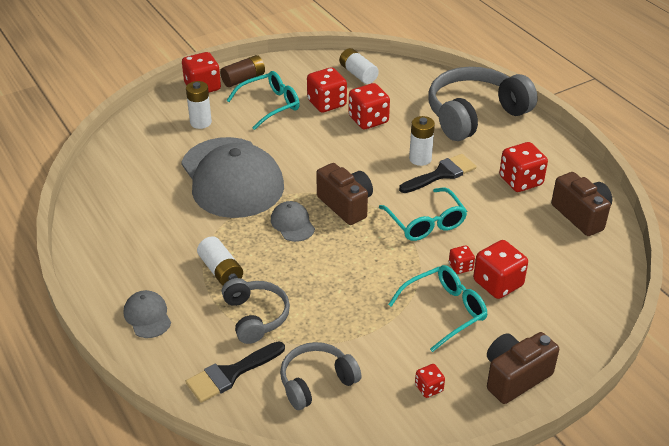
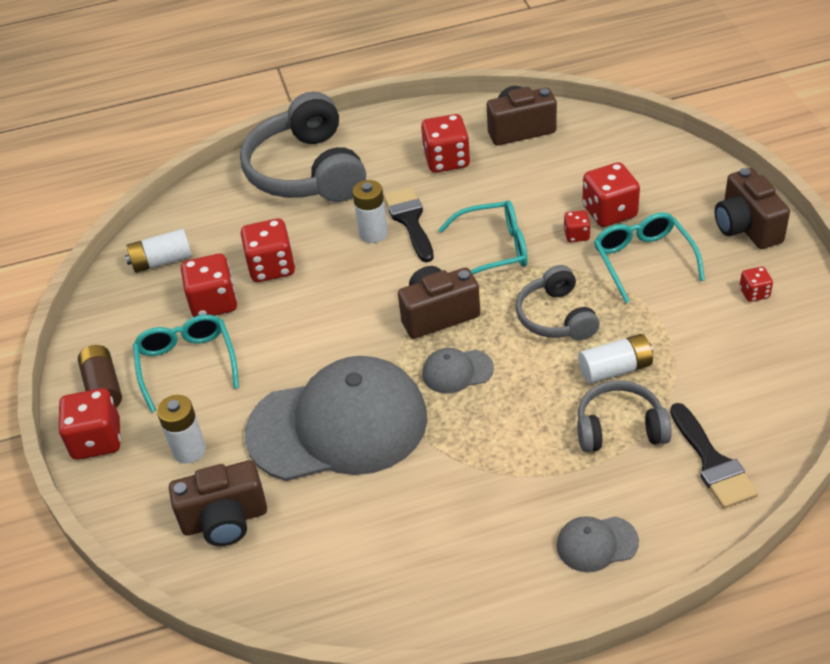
camera: 70 degrees left, 5 degrees up
white battery [197,236,243,286] -> white battery moved to [578,334,653,384]
grey headphones [280,342,362,410] -> grey headphones moved to [516,265,600,340]
none -> brown camera [169,460,267,546]

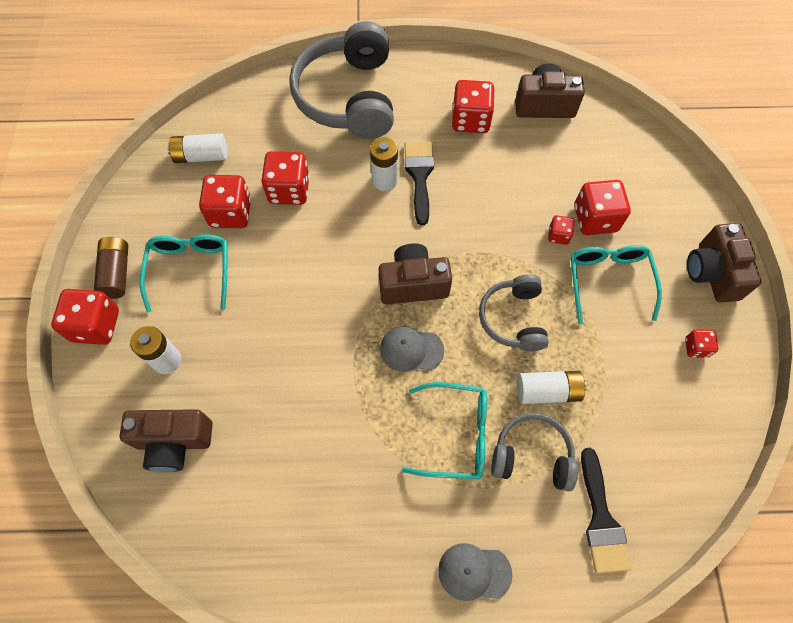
camera: 10 degrees right, 20 degrees up
grey cap [245,356,428,481] -> none
turquoise glasses [438,200,527,274] -> turquoise glasses moved to [401,382,487,479]

